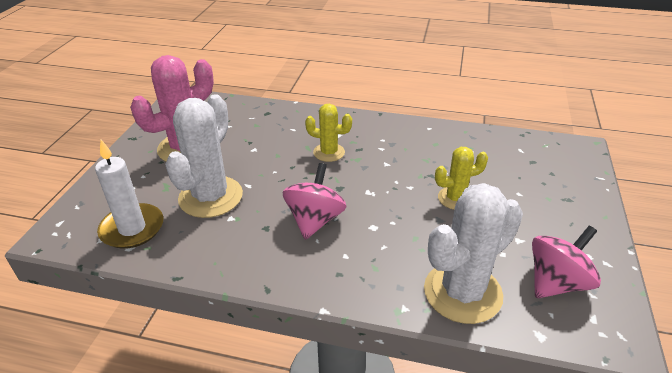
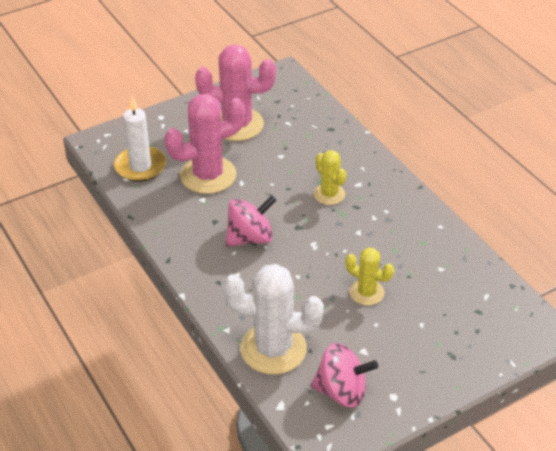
camera: 45 degrees right, 5 degrees up
white cactus [165,94,243,218] -> pink cactus [164,94,245,194]

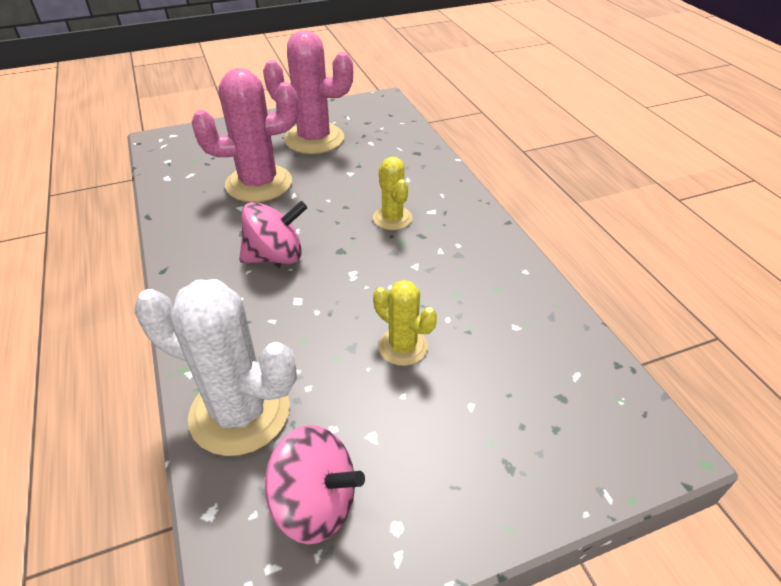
camera: 10 degrees right, 0 degrees up
white candle [114,96,166,182] -> none

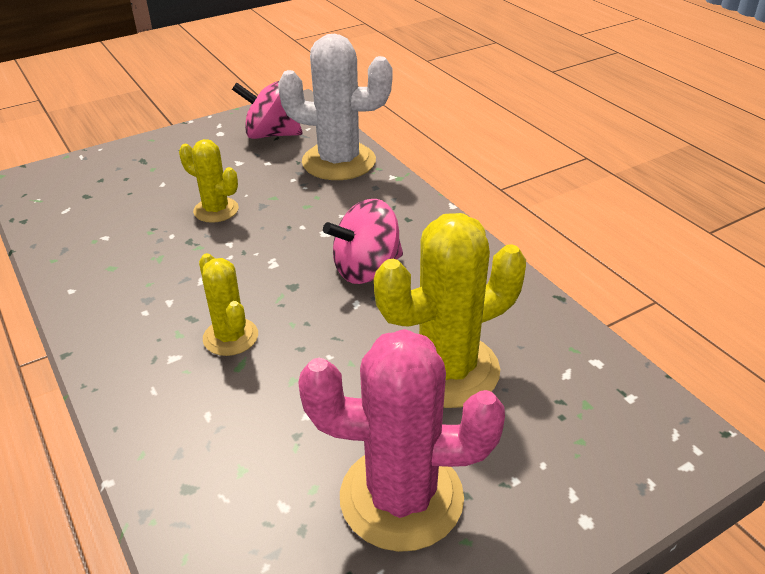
camera: 170 degrees right, 5 degrees down
pink cactus [192,68,298,202] -> yellow cactus [374,213,526,408]

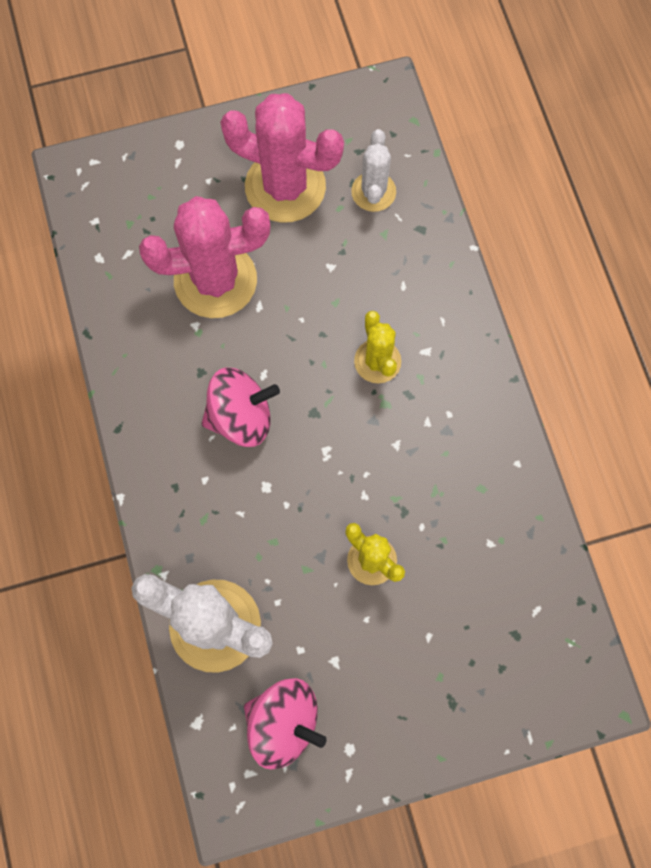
camera: 165 degrees left, 35 degrees up
yellow cactus [374,213,526,408] -> pink cactus [139,196,271,318]
none -> white cactus [351,129,396,212]

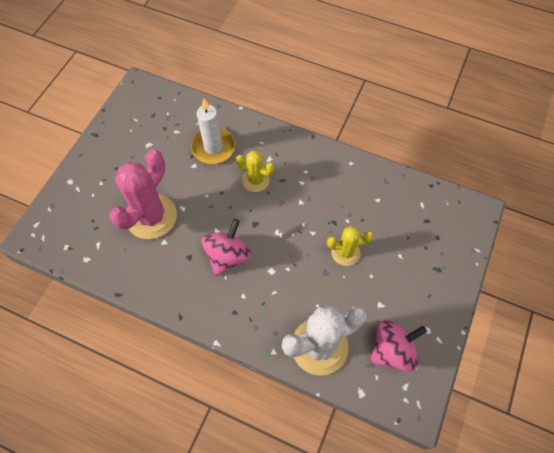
camera: 50 degrees left, 10 degrees down
pink cactus [220,93,344,223] -> none
white cactus [351,129,396,212] -> none
none -> white candle [191,99,235,164]

